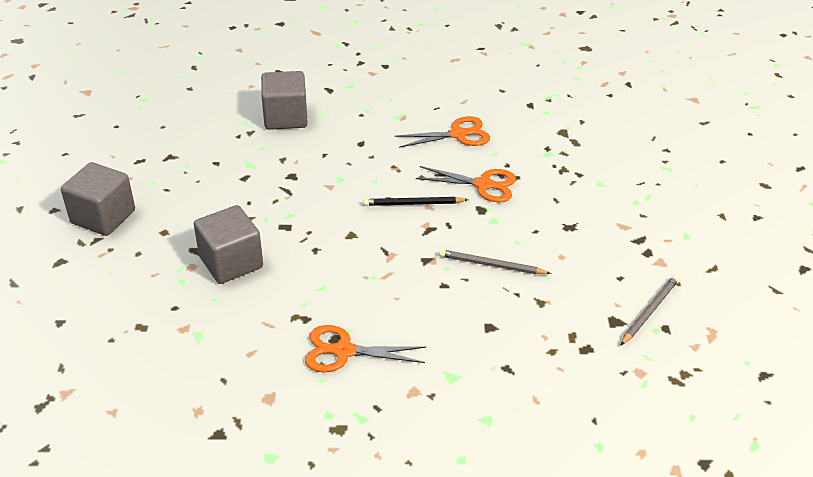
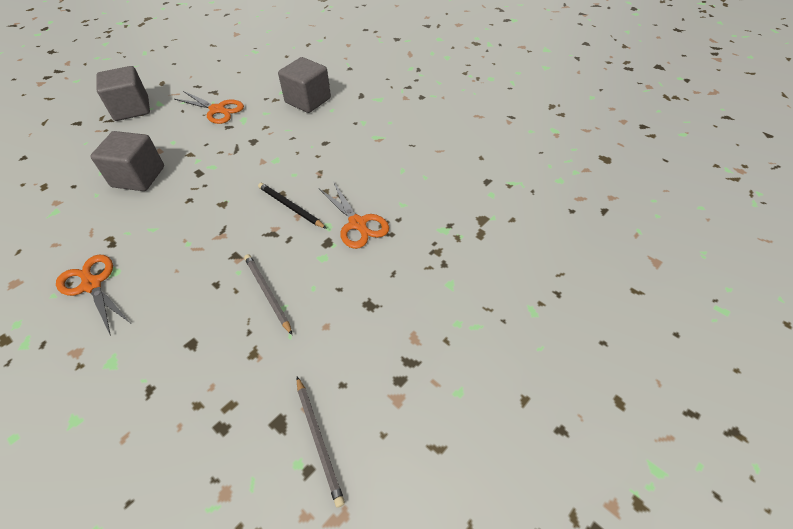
camera: 45 degrees right, 10 degrees up
orange scissors [395,116,490,148] -> orange scissors moved to [174,91,244,124]
grey pencil [621,276,679,345] -> grey pencil turned 75 degrees clockwise [297,377,345,508]

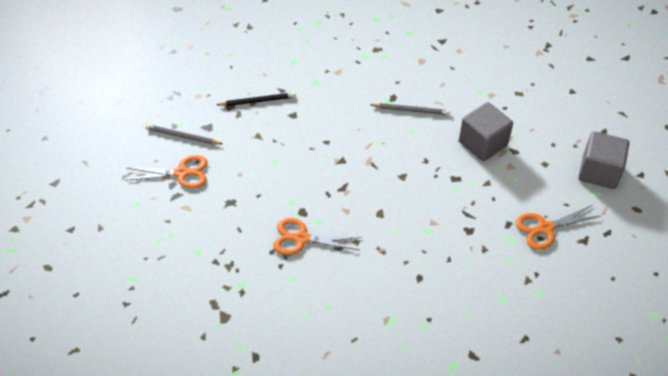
camera: 130 degrees right, 0 degrees up
orange scissors [56,255,130,336] -> orange scissors moved to [125,155,208,189]
grey pencil [244,254,292,335] -> grey pencil moved to [370,103,450,115]
black pencil [258,183,327,229] -> black pencil moved to [217,92,296,106]
grey cube [278,57,331,113] -> none

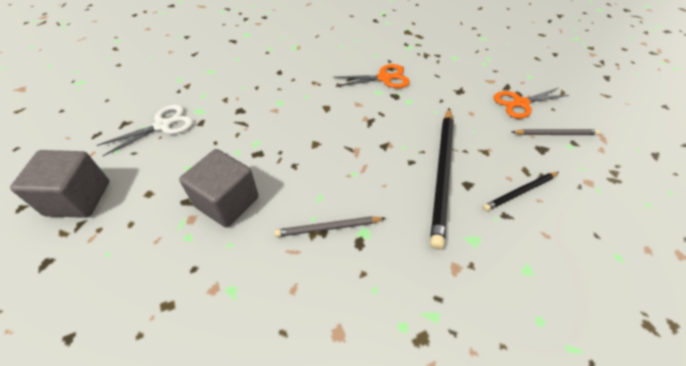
camera: 160 degrees right, 0 degrees up
orange scissors [516,205,600,250] -> white scissors [97,105,193,156]
none -> black pencil [430,108,454,250]

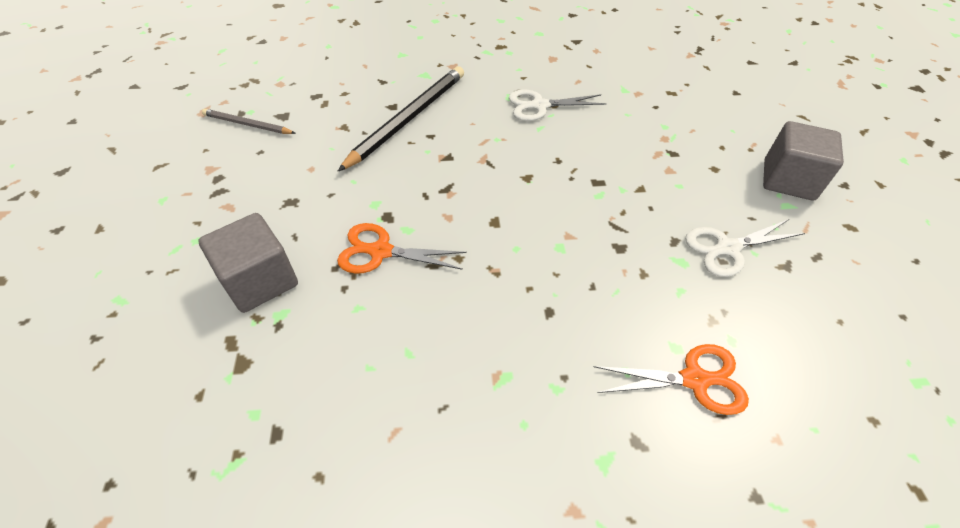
camera: 160 degrees left, 0 degrees up
grey cube [179,149,258,228] -> grey cube moved to [198,213,298,313]
grey pencil [274,216,385,237] -> white scissors [509,89,607,121]
black pencil [482,172,559,211] -> none
orange scissors [494,88,569,119] -> orange scissors moved to [593,344,749,415]

